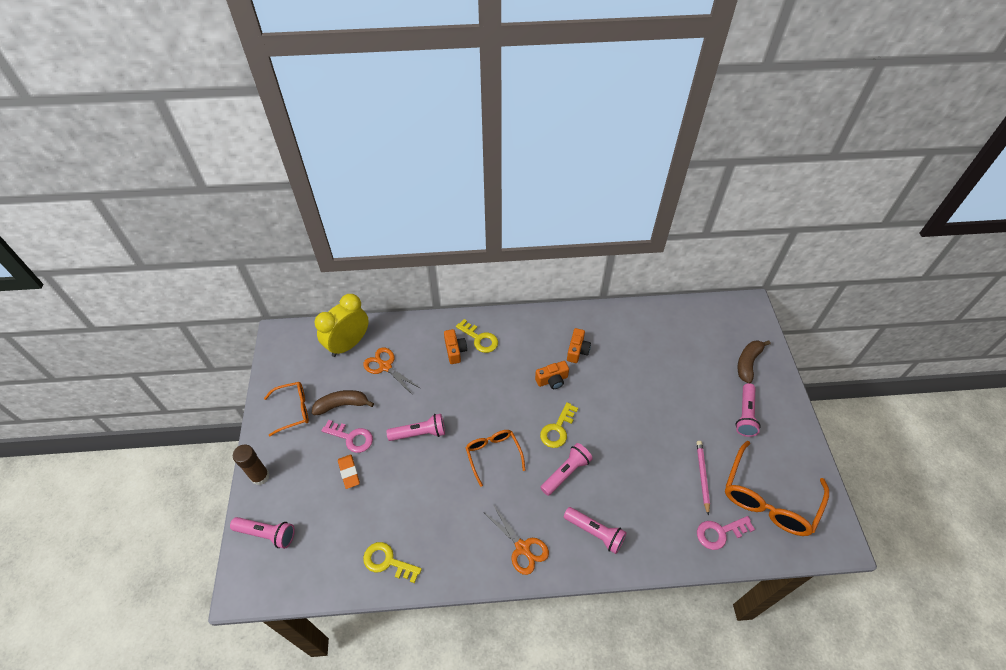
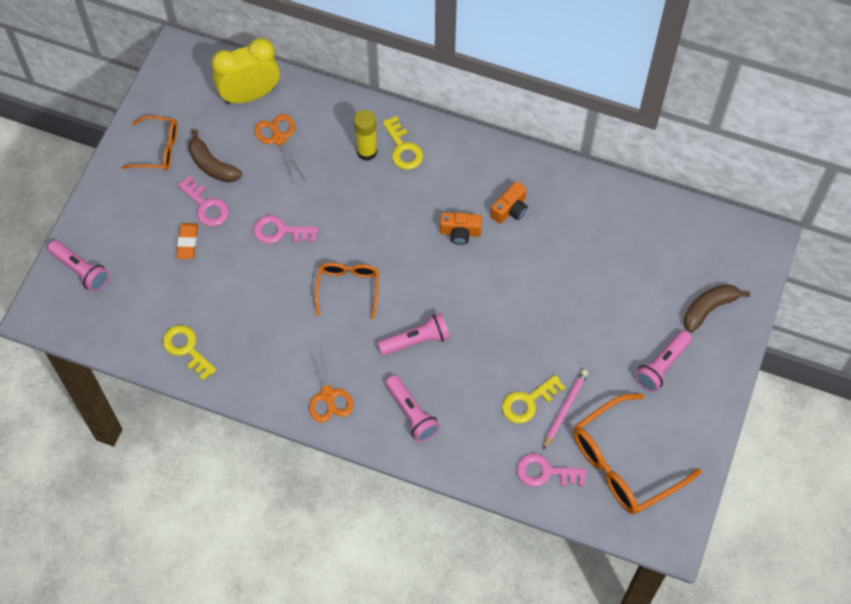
camera: 25 degrees right, 10 degrees up
brown glue stick [233,445,270,485] -> none
brown banana [312,390,374,416] -> brown banana turned 150 degrees counterclockwise [188,129,242,183]
pink flashlight [386,414,445,441] -> pink key [253,215,319,244]
orange camera [444,329,467,364] -> yellow glue stick [354,110,377,161]
yellow key [540,402,578,448] -> yellow key moved to [502,375,565,423]

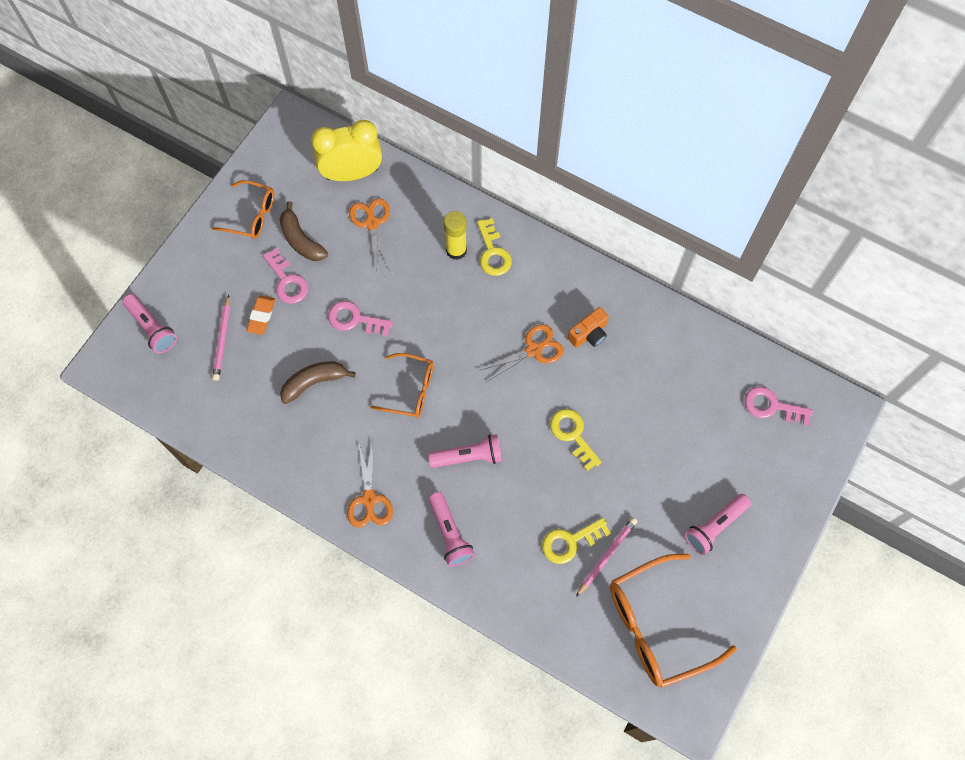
camera: 10 degrees right, 5 degrees up
yellow key [163,325,217,381] -> yellow key moved to [550,409,602,471]
orange glasses [315,263,379,319] -> orange glasses turned 90 degrees clockwise [370,353,433,418]
orange camera [440,212,482,245] -> orange scissors [480,324,564,382]
pink key [516,454,587,487] -> pink key moved to [745,386,813,426]
brown banana [684,284,750,332] -> brown banana moved to [280,361,356,404]
none -> pink pencil [212,294,230,381]

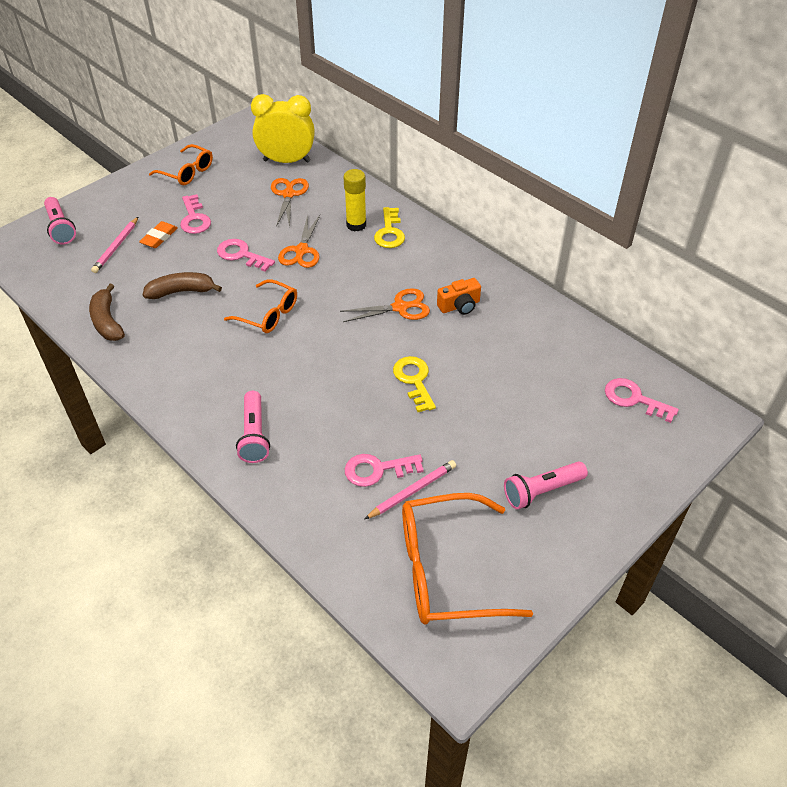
camera: 15 degrees right, 20 degrees down
brown banana [280,201,328,261] -> brown banana moved to [89,284,125,341]
orange scissors [347,439,393,528] -> orange scissors moved to [278,215,320,268]
pink flashlight [428,434,502,468] -> none
yellow key [542,518,611,564] -> pink key [345,454,424,487]

